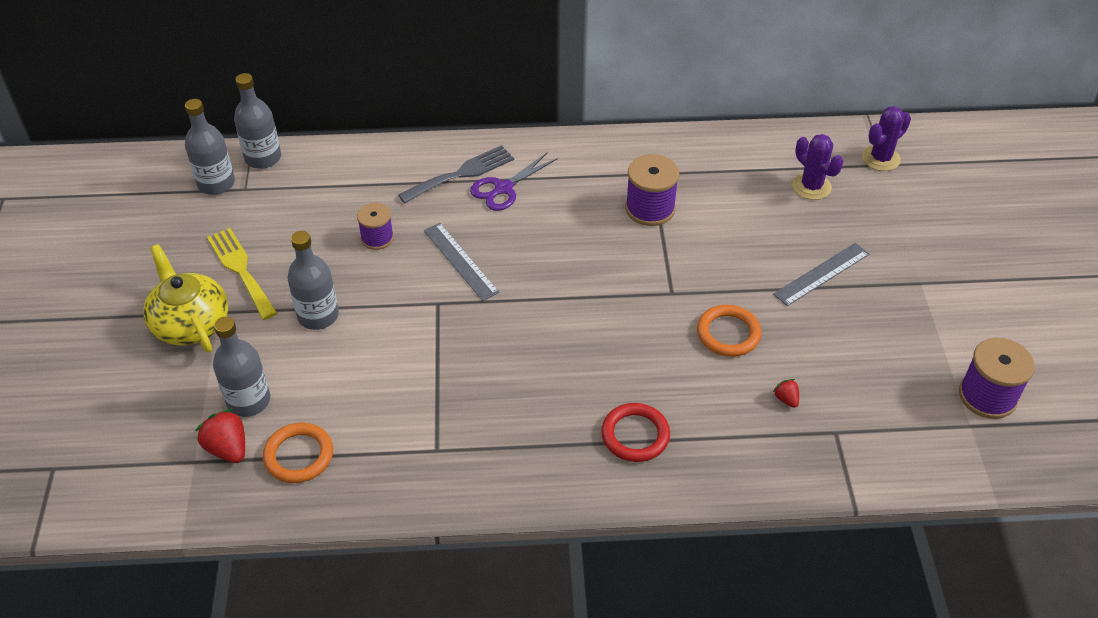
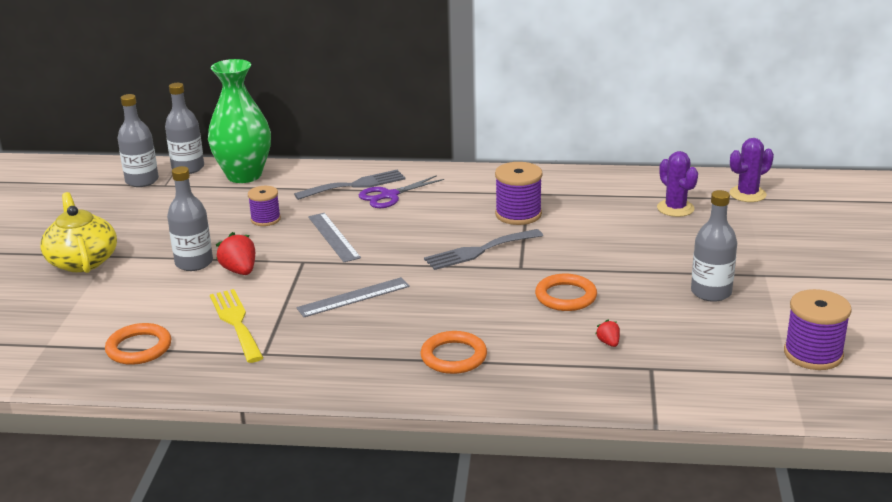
camera: 10 degrees right, 20 degrees down
red strawberry [195,409,245,463] -> red strawberry moved to [216,232,255,275]
yellow fork [207,228,277,320] -> yellow fork moved to [210,289,264,363]
grey bottle [213,317,270,417] -> grey bottle moved to [691,190,737,302]
red ring [601,403,670,462] -> orange ring [420,331,487,374]
grey ruler [773,243,869,306] -> grey ruler moved to [296,277,410,317]
none -> green vase [208,59,271,183]
none -> grey fork [424,229,543,270]

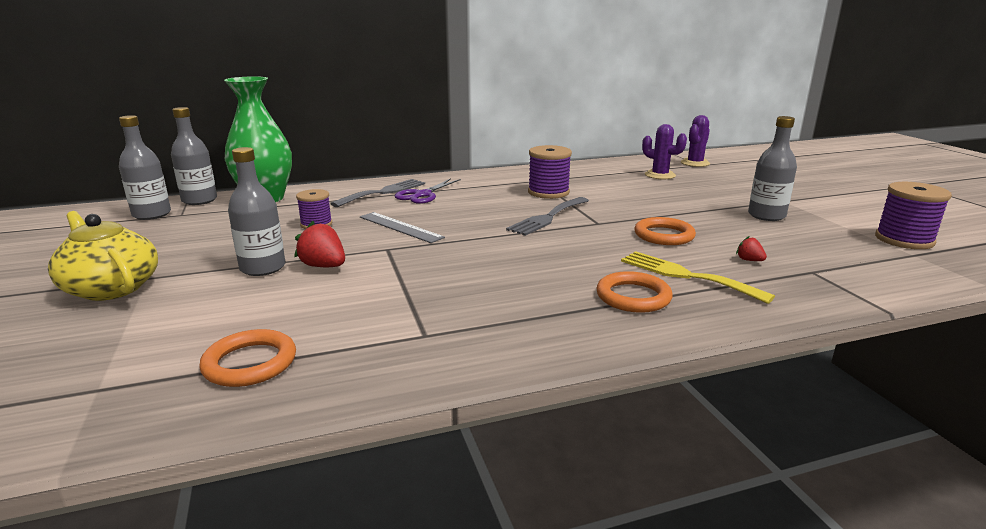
camera: 25 degrees left, 5 degrees down
yellow fork [210,289,264,363] -> yellow fork moved to [621,251,775,304]
grey ruler [296,277,410,317] -> none

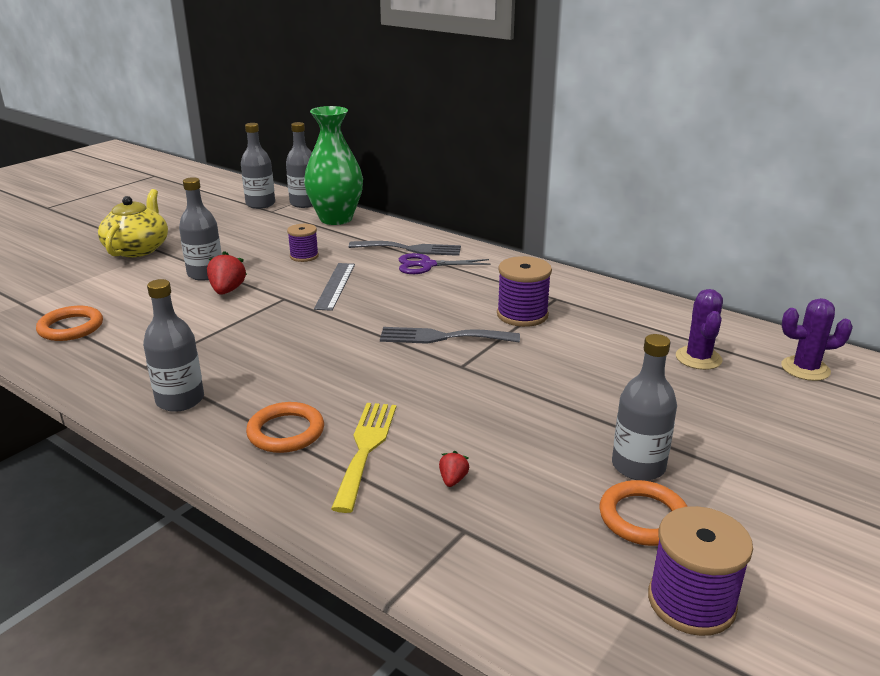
camera: 55 degrees right, 5 degrees up
orange ring [634,217,696,245] -> orange ring moved to [599,480,688,546]
none -> grey bottle [143,279,204,412]

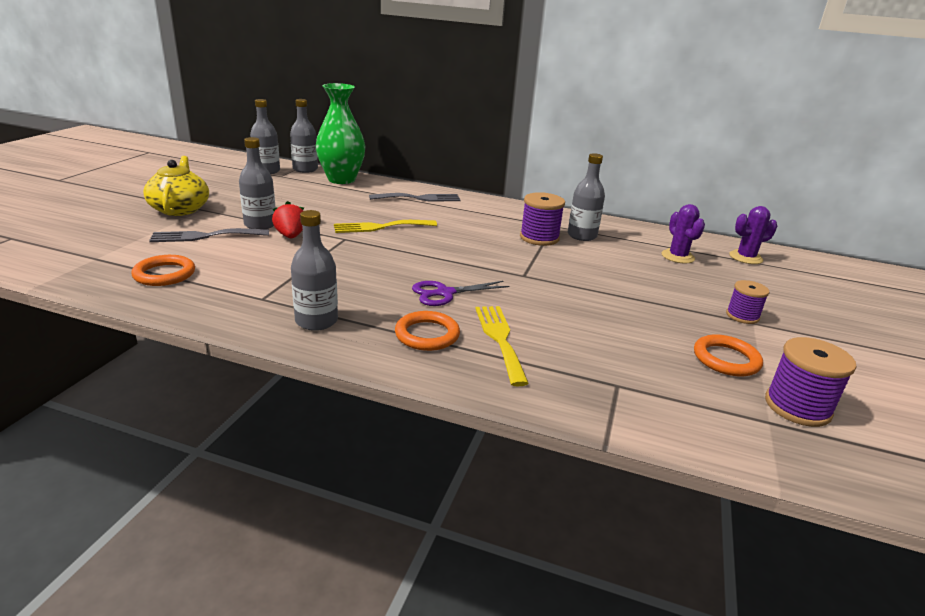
camera: 20 degrees left, 0 degrees up
purple spool [287,224,319,262] -> purple spool moved to [726,280,770,324]
grey ruler [314,263,355,311] -> yellow fork [334,220,437,233]
grey fork [380,327,520,344] -> grey fork moved to [149,228,269,242]
purple scissors [399,253,491,274] -> purple scissors moved to [412,281,510,306]
red strawberry [439,451,469,487] -> none
grey bottle [612,334,677,481] -> grey bottle moved to [568,153,605,241]

